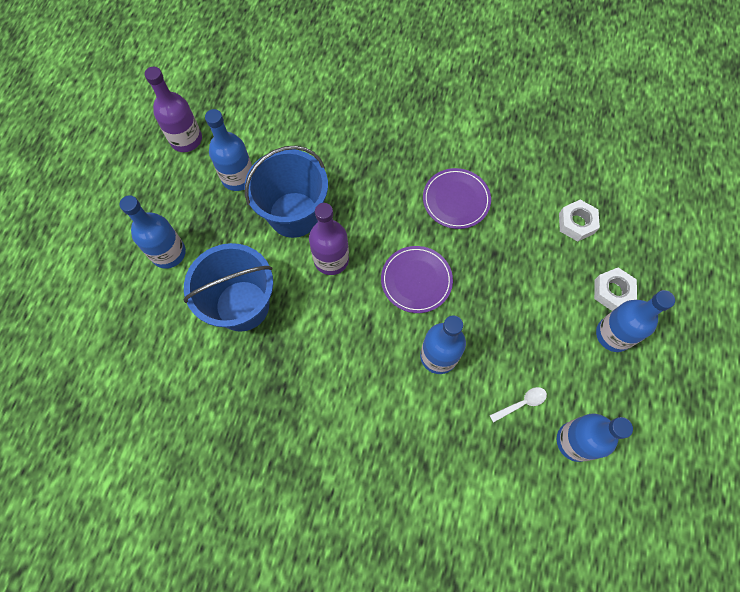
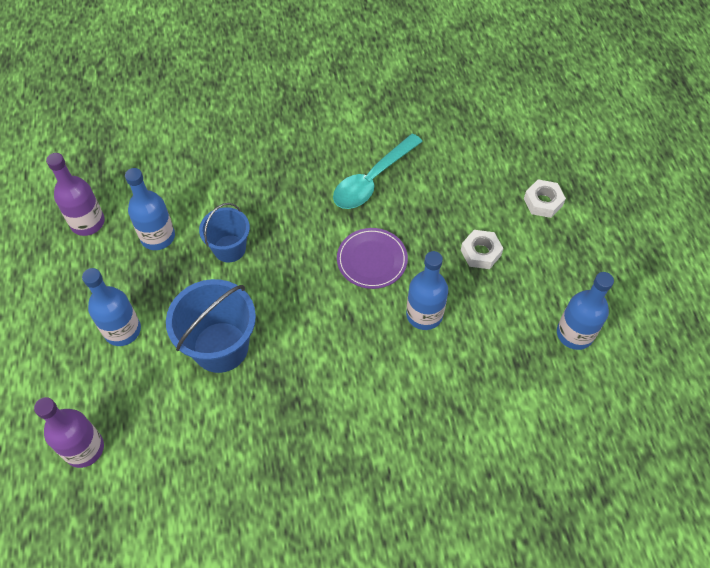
camera: 25 degrees left, 10 degrees down
blue bucket [244,145,328,238] -> blue bucket [199,203,250,263], size x0.62
purple bottle [309,203,349,275] -> purple bottle moved to [34,397,104,468]
purple plate [423,168,491,229] -> turquoise spoon [333,133,423,209]
white spoon [490,387,547,423] -> none
white nut [559,200,600,242] -> white nut moved to [461,230,503,269]
blue bottle [596,290,675,352] -> none

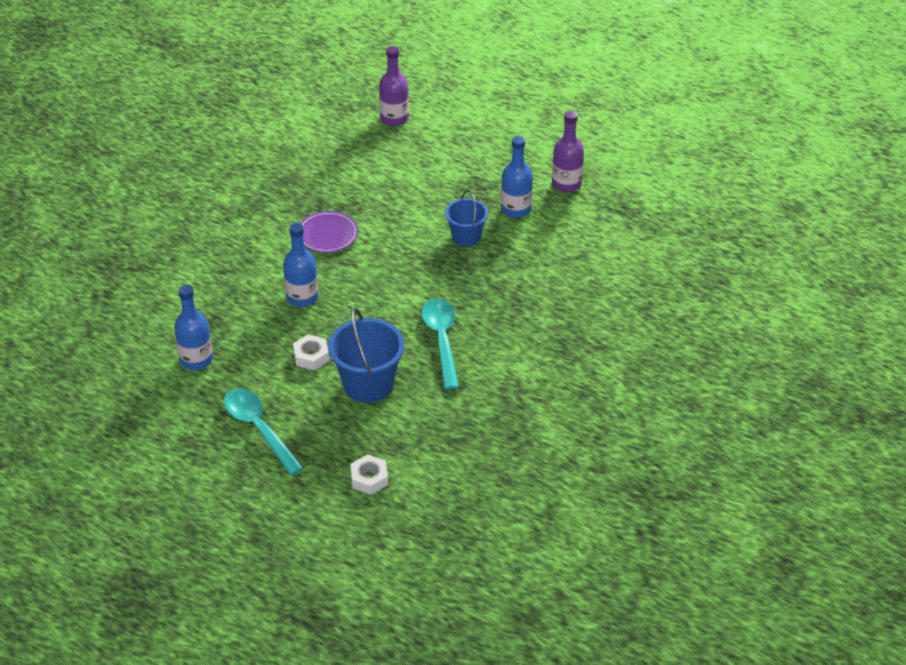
camera: 130 degrees right, 15 degrees down
blue bottle [82,268,141,346] -> none
blue bucket [166,279,256,373] -> blue bucket moved to [328,307,404,403]
purple plate [337,228,408,289] -> purple plate moved to [300,211,358,253]
white nut [524,179,566,218] -> white nut moved to [350,454,388,495]
none -> turquoise spoon [223,388,304,476]

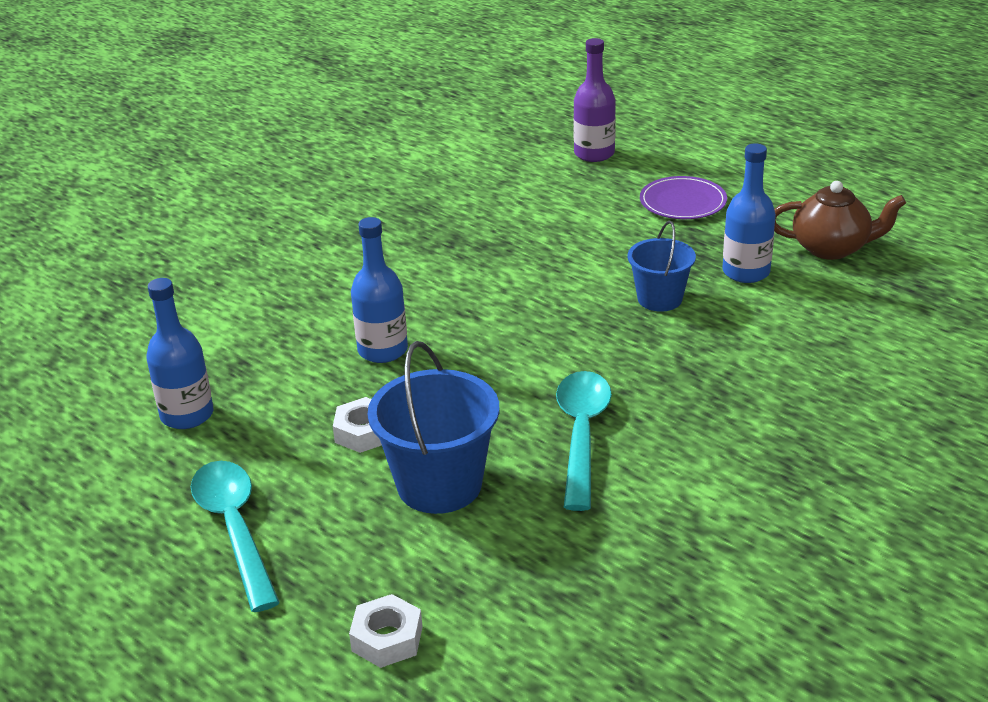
camera: 15 degrees right, 10 degrees down
purple plate [300,211,358,253] -> purple plate moved to [640,176,727,219]
purple bottle [552,111,584,192] -> brown teapot [774,181,906,260]

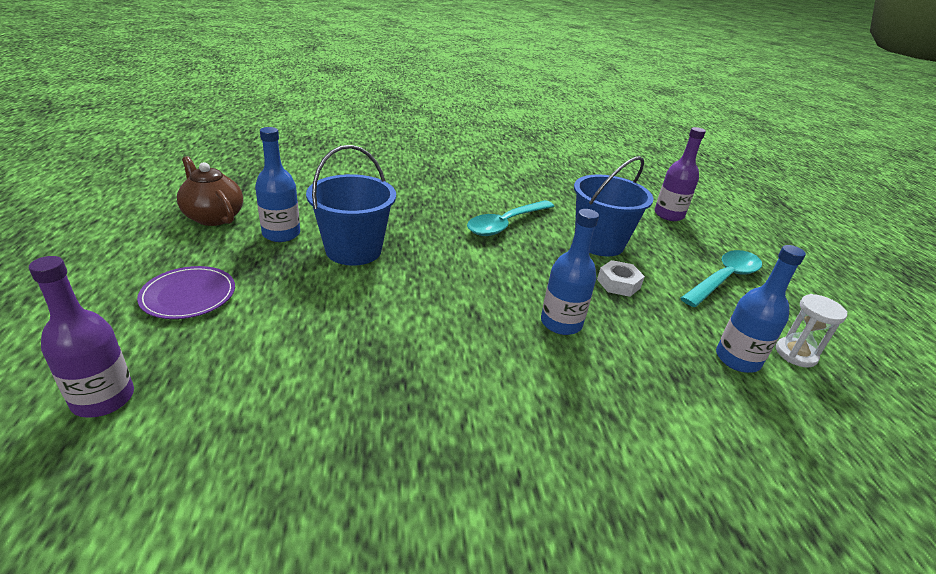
camera: 145 degrees left, 0 degrees up
turquoise spoon [191,461,280,612] -> turquoise spoon turned 150 degrees counterclockwise [680,250,762,307]
white nut [349,594,423,668] -> purple bottle [654,127,706,221]
blue bucket [628,221,696,312] -> blue bucket [306,145,396,266], size x1.60
none -> white hourglass [776,294,847,367]

